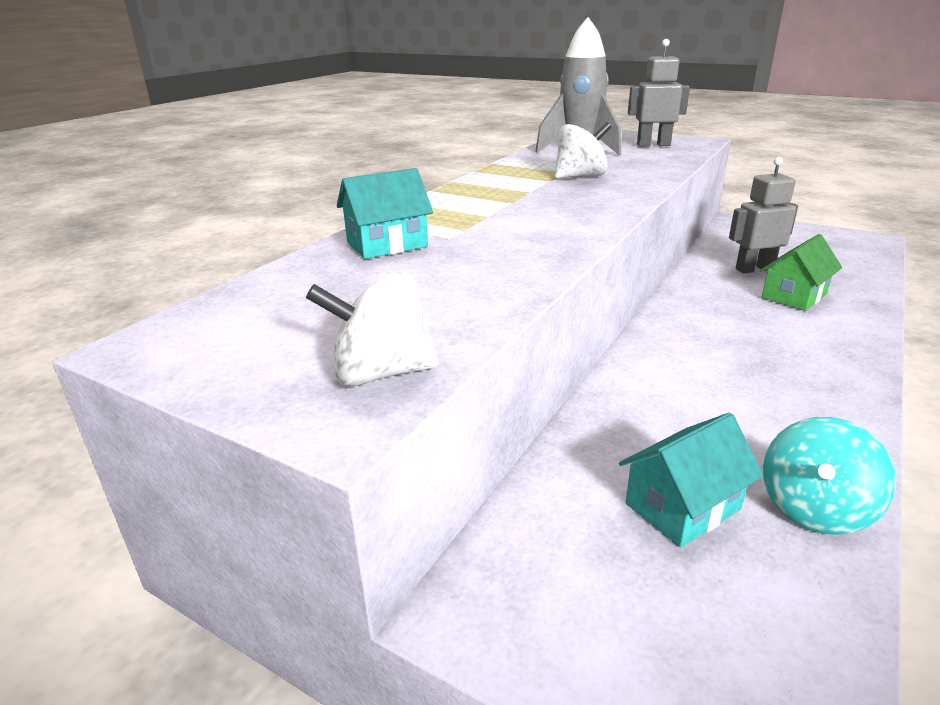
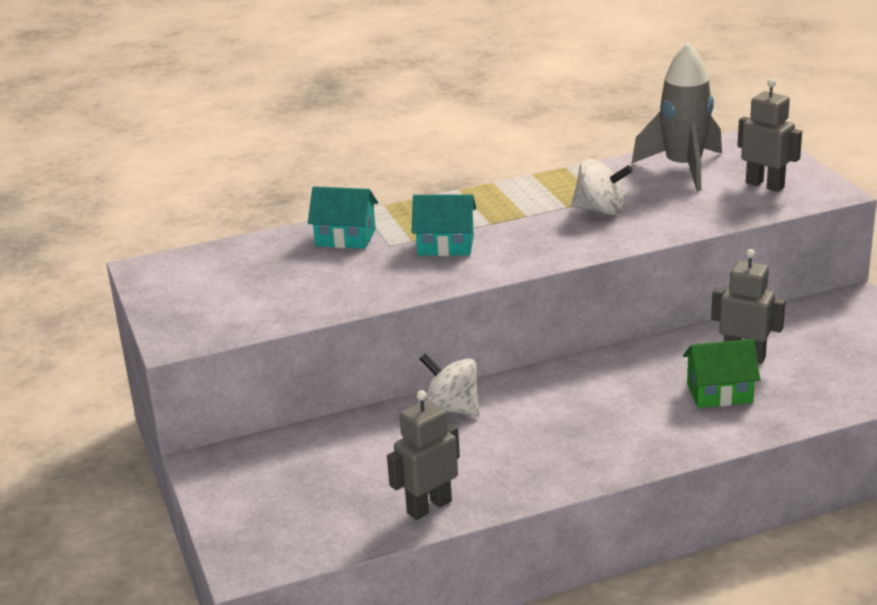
camera: 40 degrees right, 0 degrees up
white spinning top [306,272,439,387] -> white spinning top moved to [420,353,480,416]
turquoise house [619,413,764,547] -> turquoise house moved to [412,194,476,256]
turquoise spinning top [763,417,896,535] -> grey robot [387,390,460,520]

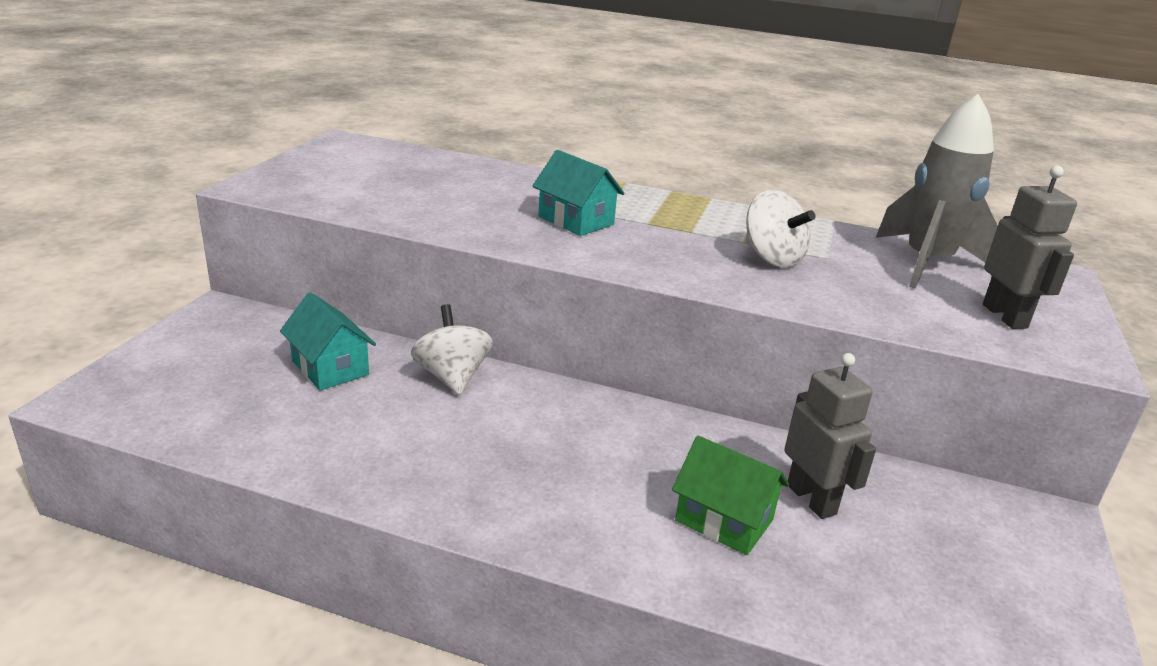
camera: 35 degrees right, 0 degrees up
turquoise house [308,186,378,249] -> turquoise house moved to [280,292,376,391]
grey robot [387,390,460,520] -> none

